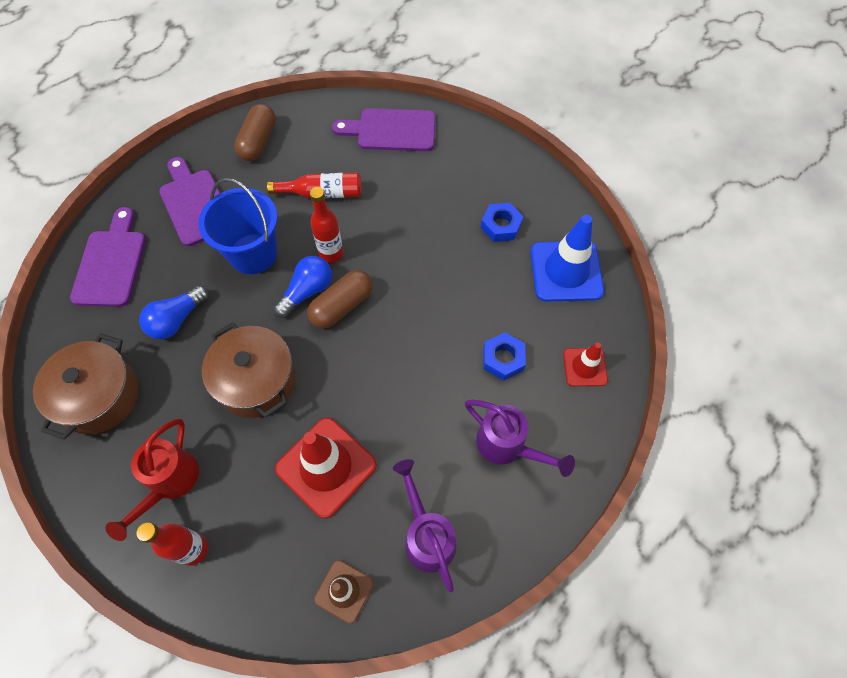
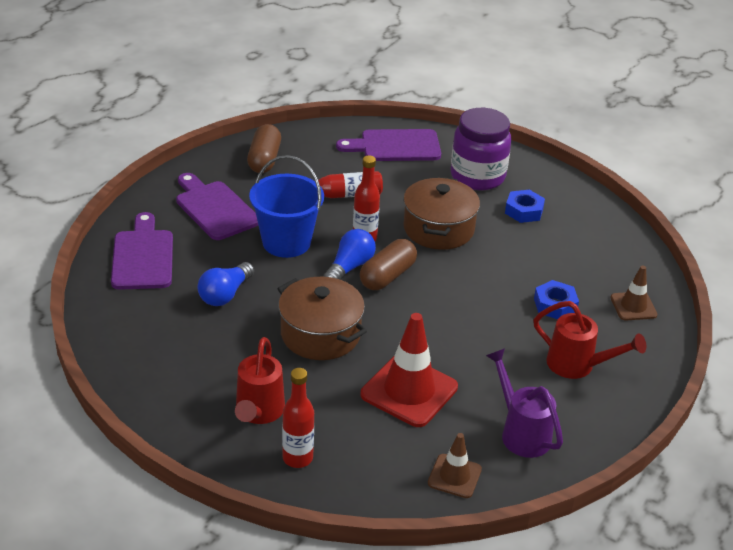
camera: 10 degrees left, 25 degrees down
brown pot [33,333,139,440] -> brown pot moved to [403,177,480,250]
purple watering can [465,400,575,477] -> red watering can [533,301,646,379]
blue traffic cone [531,215,604,301] -> none
red traffic cone [563,343,608,386] -> brown traffic cone [610,266,658,320]
none -> purple jar [450,108,511,190]

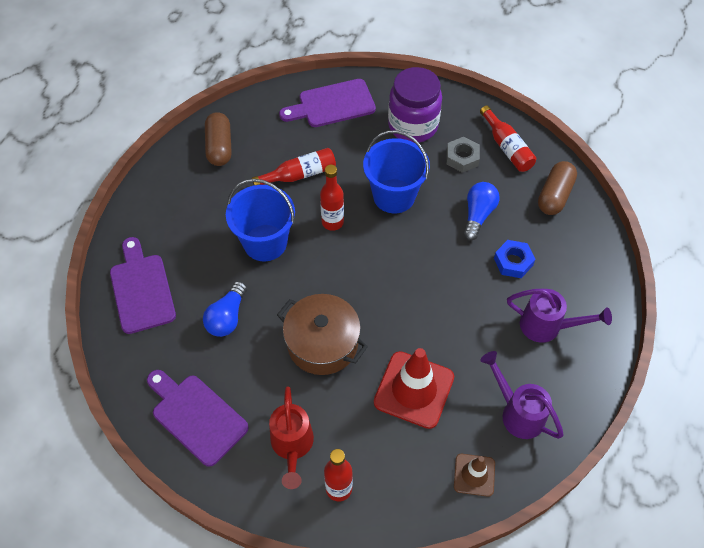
camera: 10 degrees left, 20 degrees up
purple cutting board [176,173,258,240] -> purple cutting board moved to [147,370,249,467]
blue light bulb [323,229,376,280] -> blue light bulb moved to [463,182,499,241]
brown capsule [360,239,417,290] -> brown capsule moved to [538,161,577,215]
brown pot [403,177,480,250] -> blue bucket [363,130,430,213]
blue nut [505,190,545,223] -> grey nut [446,137,480,173]
red watering can [533,301,646,379] -> purple watering can [507,289,612,343]
brown traffic cone [610,266,658,320] -> none
none -> red bottle [480,105,536,172]

